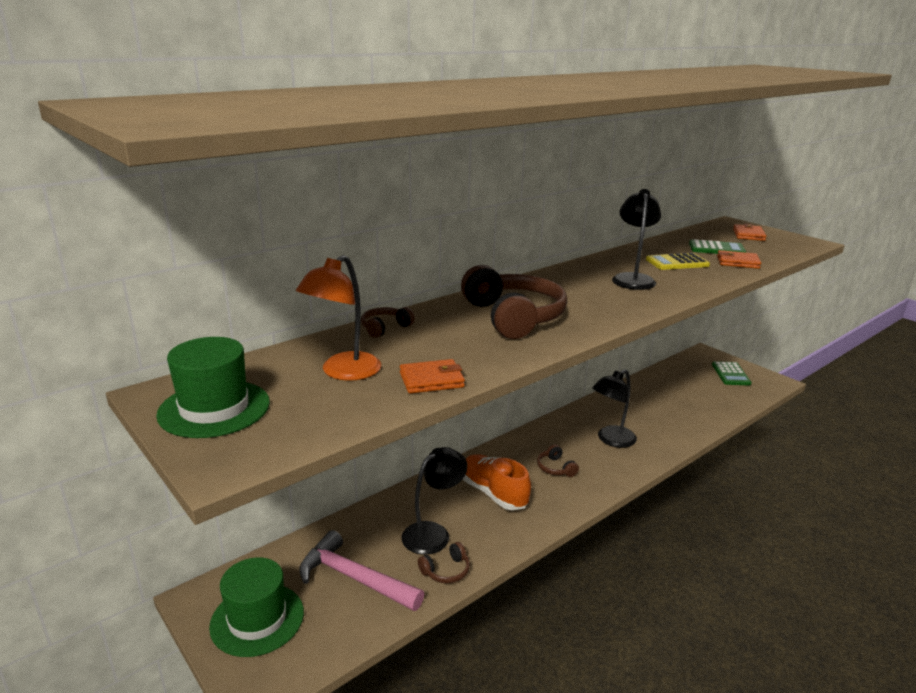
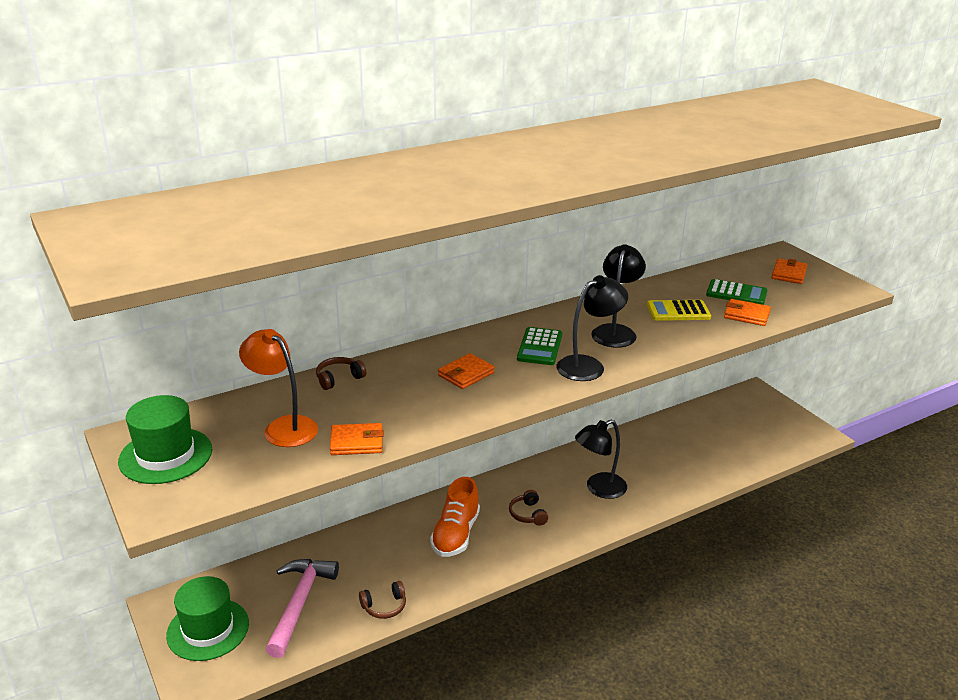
camera: 10 degrees right, 5 degrees up
orange lamp [296,255,381,381] -> orange lamp turned 90 degrees clockwise [239,329,318,447]
pink hammer [299,530,424,611] -> pink hammer turned 60 degrees clockwise [266,559,339,658]
black lamp [401,447,468,555] -> black lamp moved to [557,275,628,381]
brown headphones [461,265,567,339] -> orange wallet [438,353,495,389]
orange shoe [463,454,531,510] -> orange shoe turned 135 degrees counterclockwise [430,477,480,557]
green calculator [712,361,752,386] -> green calculator moved to [517,327,562,365]

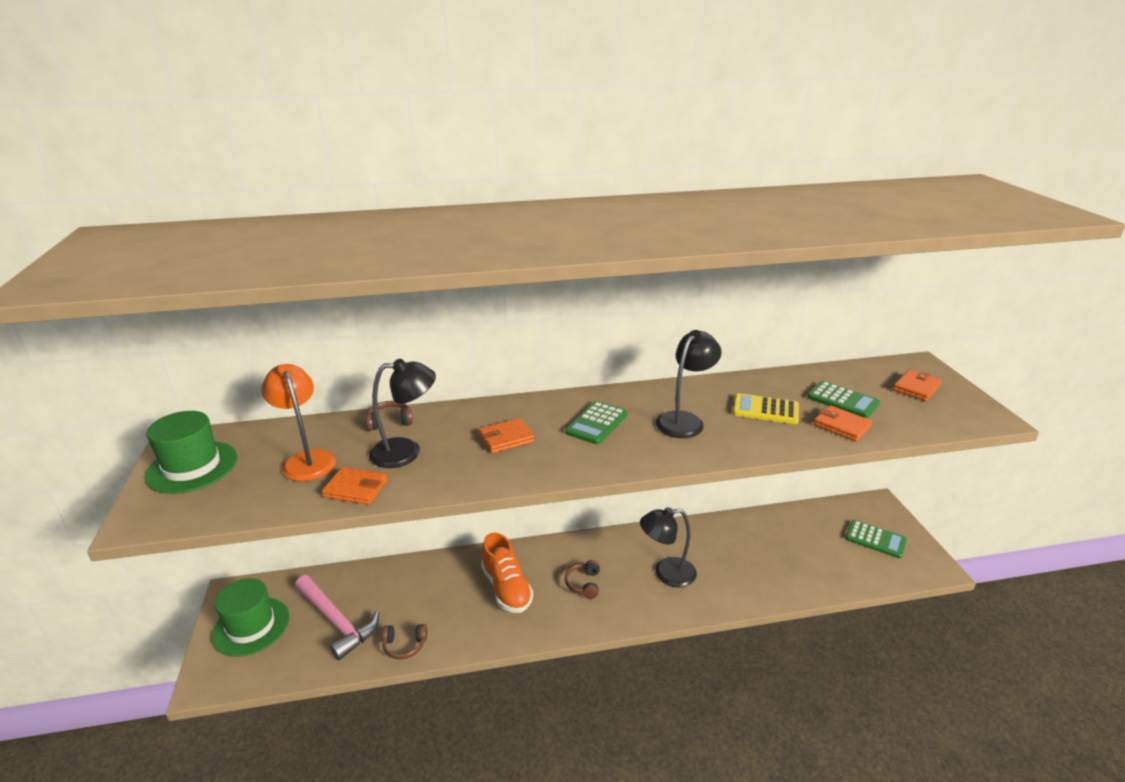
camera: 20 degrees right, 0 degrees up
pink hammer [266,559,339,658] -> pink hammer turned 105 degrees clockwise [295,575,379,660]
orange shoe [430,477,480,557] -> orange shoe turned 60 degrees counterclockwise [481,533,533,613]
black lamp [557,275,628,381] -> black lamp moved to [369,359,436,468]
none -> green calculator [845,520,907,558]

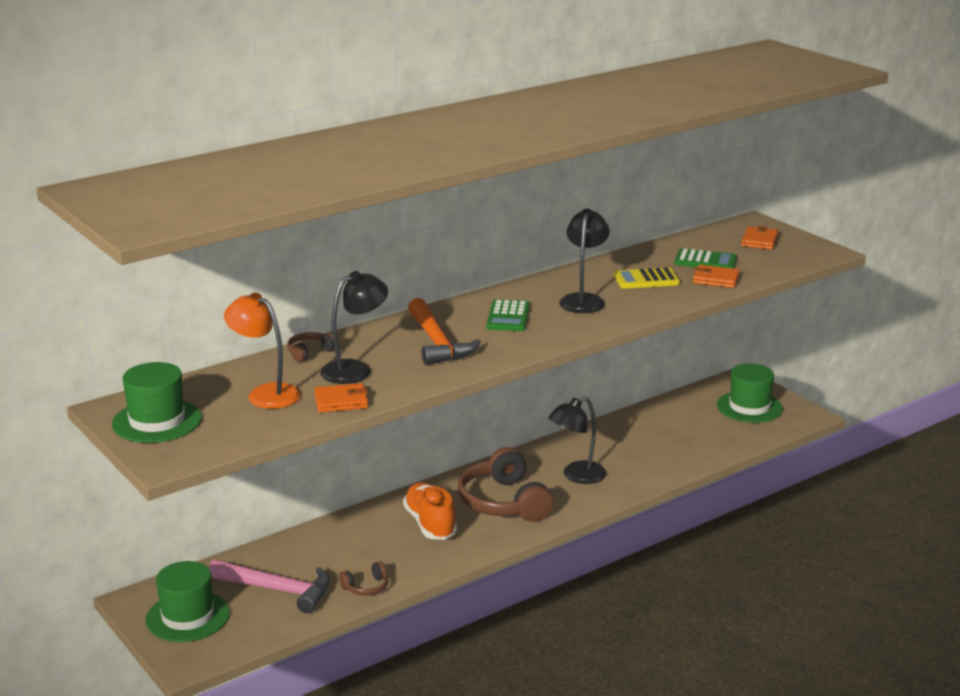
camera: 25 degrees left, 5 degrees down
orange wallet [479,418,534,453] -> orange hammer [408,298,481,365]
orange shoe [481,533,533,613] -> orange shoe turned 150 degrees counterclockwise [403,482,457,540]
brown headphones [565,560,600,599] -> brown headphones [458,447,554,522], size x2.23
green calculator [845,520,907,558] -> green hat [717,364,783,423]

